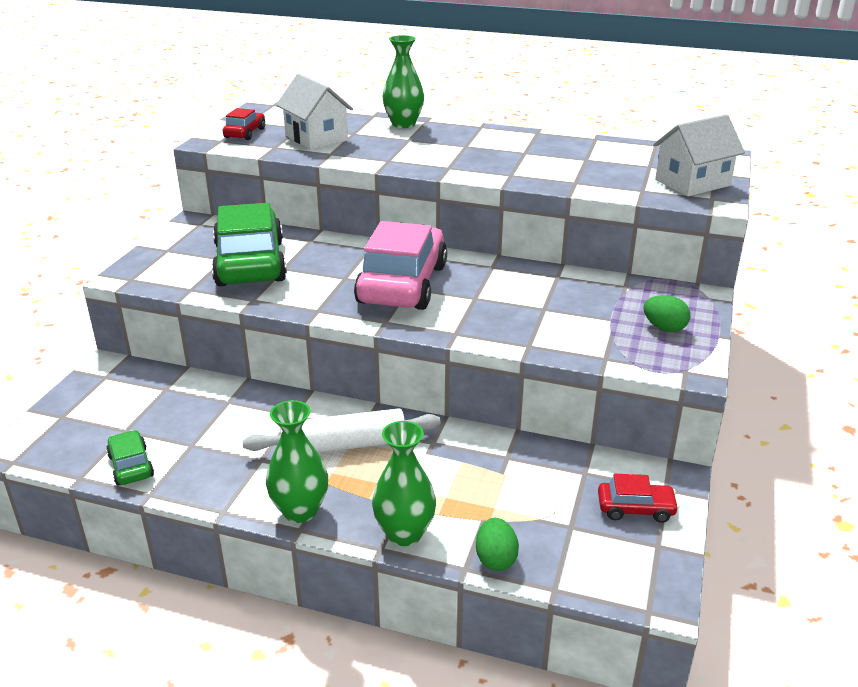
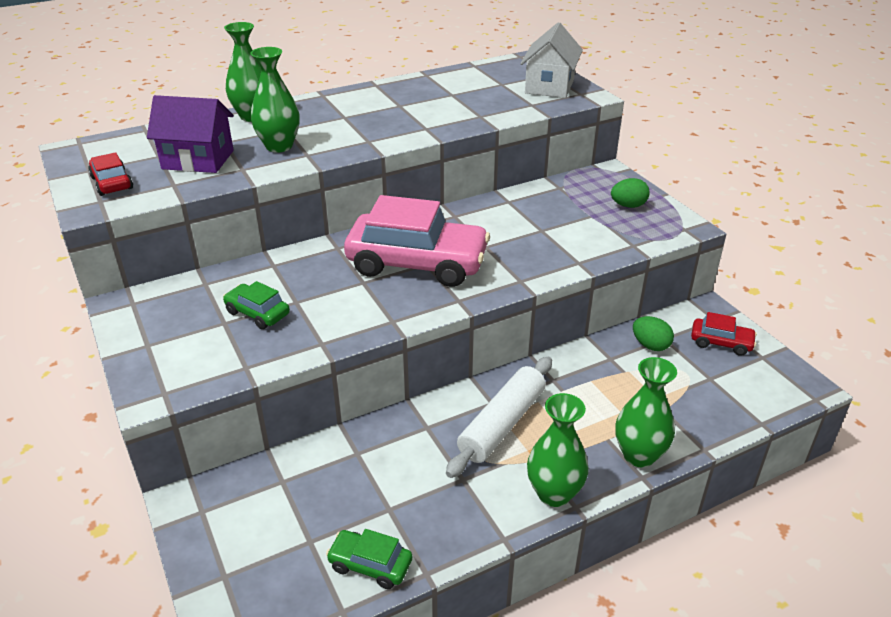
camera: 45 degrees left, 5 degrees up
green car [212,203,287,287] -> green car [223,281,290,329], size x0.45
white house [276,74,353,150] -> purple house [147,95,234,173]
pink car [354,221,447,310] -> pink car turned 135 degrees clockwise [344,195,490,287]
green egg [476,518,519,571] -> green egg moved to [633,316,674,351]
red car [598,474,679,523] -> red car turned 60 degrees clockwise [691,312,757,356]
none -> green vase [250,47,300,152]

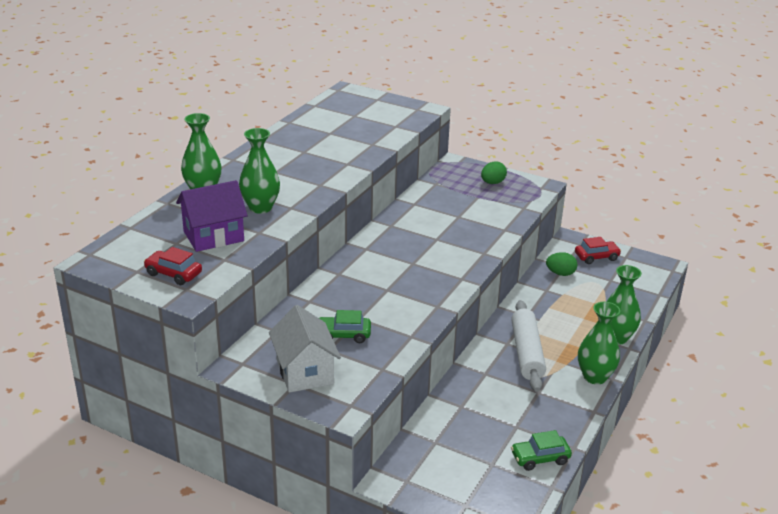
camera: 35 degrees left, 5 degrees down
pink car [344,195,490,287] -> none
white house [520,22,583,98] -> white house moved to [269,305,341,393]

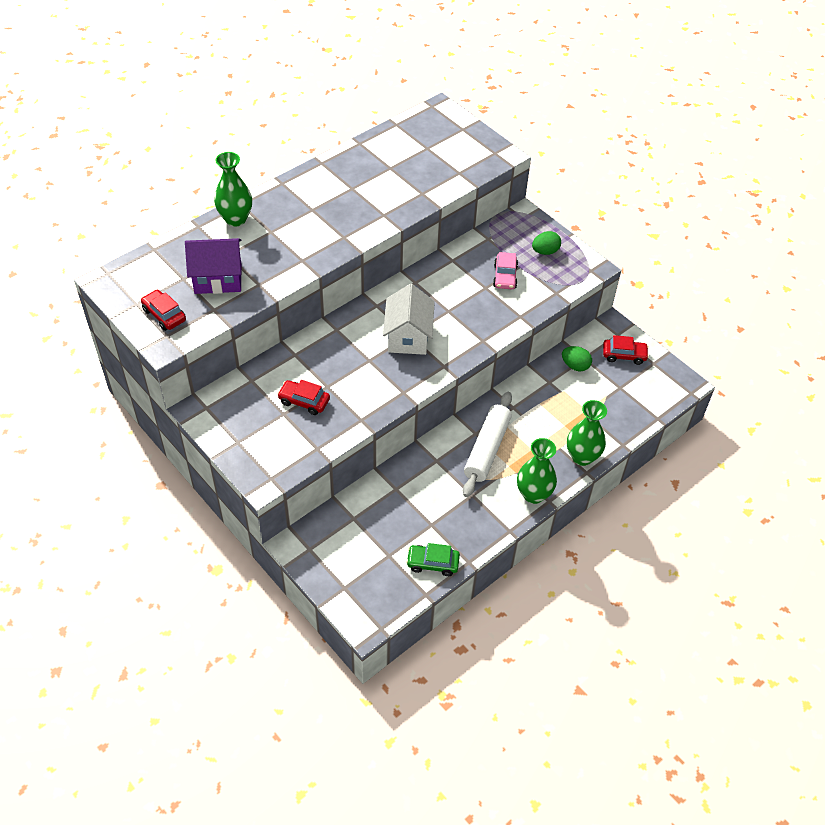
camera: 20 degrees right, 20 degrees up
green vase [239,128,280,214] -> none
white house [269,305,341,393] -> white house moved to [383,284,435,355]
green car [319,310,371,343] -> red car [277,380,330,415]
none -> pink car [493,252,518,289]

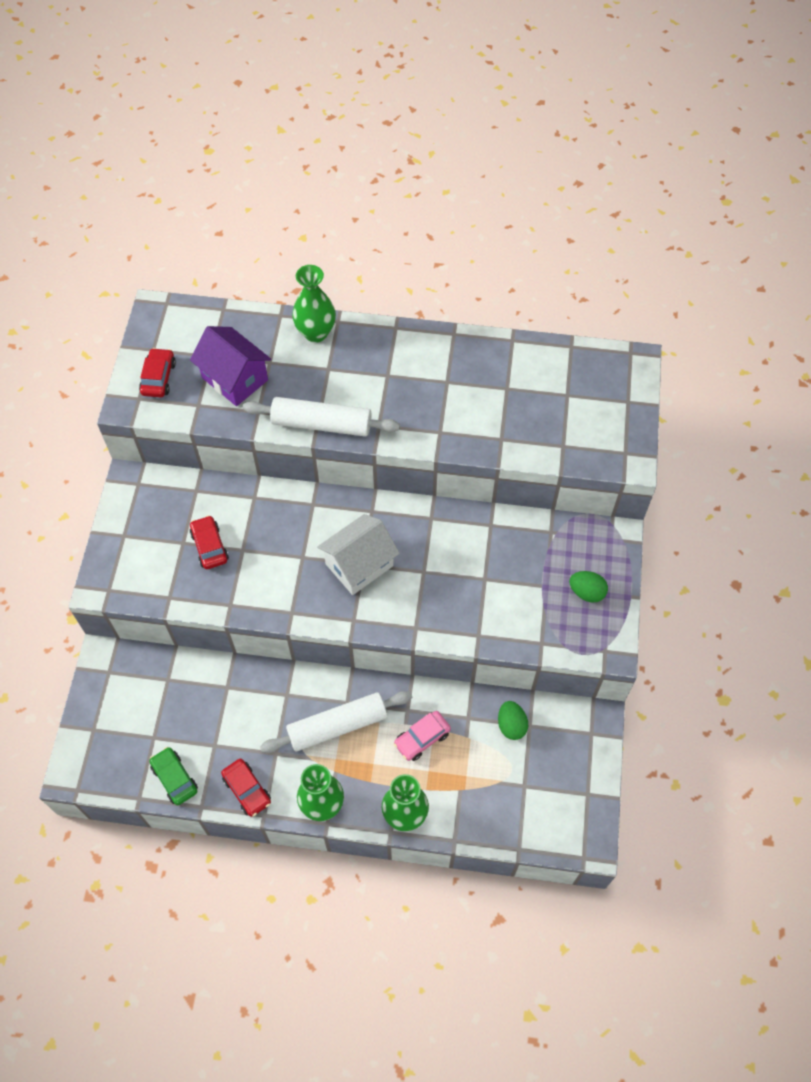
camera: 50 degrees right, 10 degrees up
pink car [493,252,518,289] -> pink car moved to [394,711,451,761]
red car [603,335,649,365] -> red car moved to [221,759,271,817]
none -> white rolling pin [243,397,400,437]

